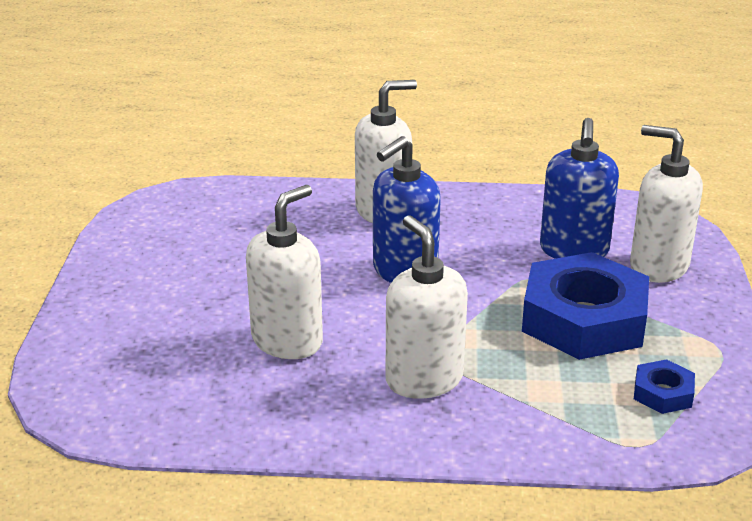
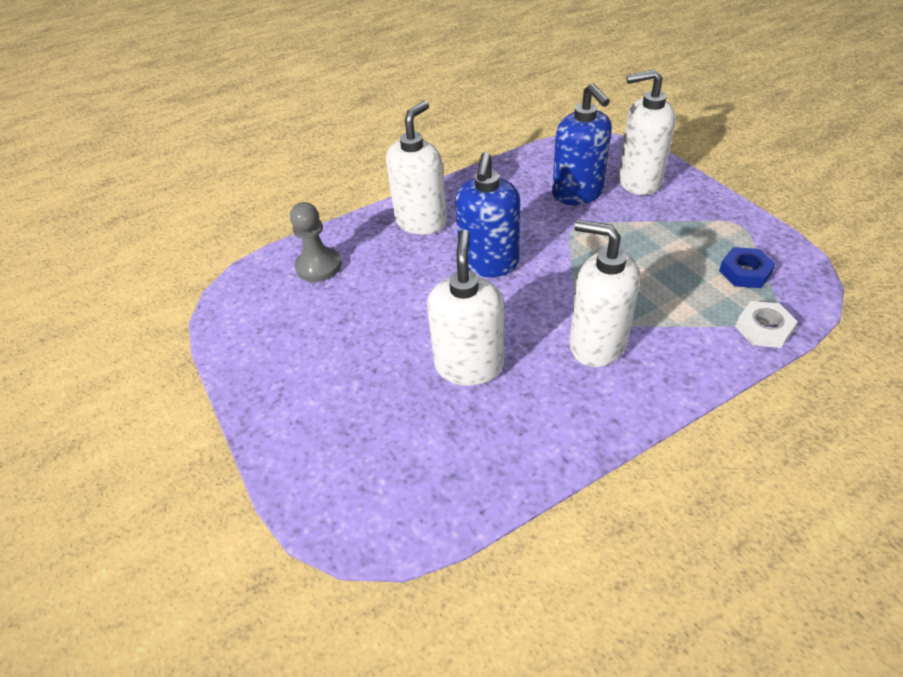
camera: 30 degrees left, 15 degrees up
blue nut [522,252,649,360] -> none
none -> grey pawn [290,202,341,282]
none -> white nut [735,301,798,348]

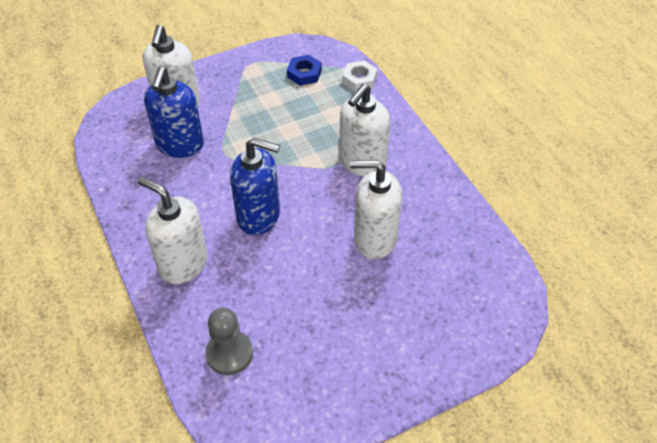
camera: 90 degrees left, 5 degrees up
blue soap dispenser [552,83,612,205] -> blue soap dispenser turned 120 degrees clockwise [144,66,204,158]

